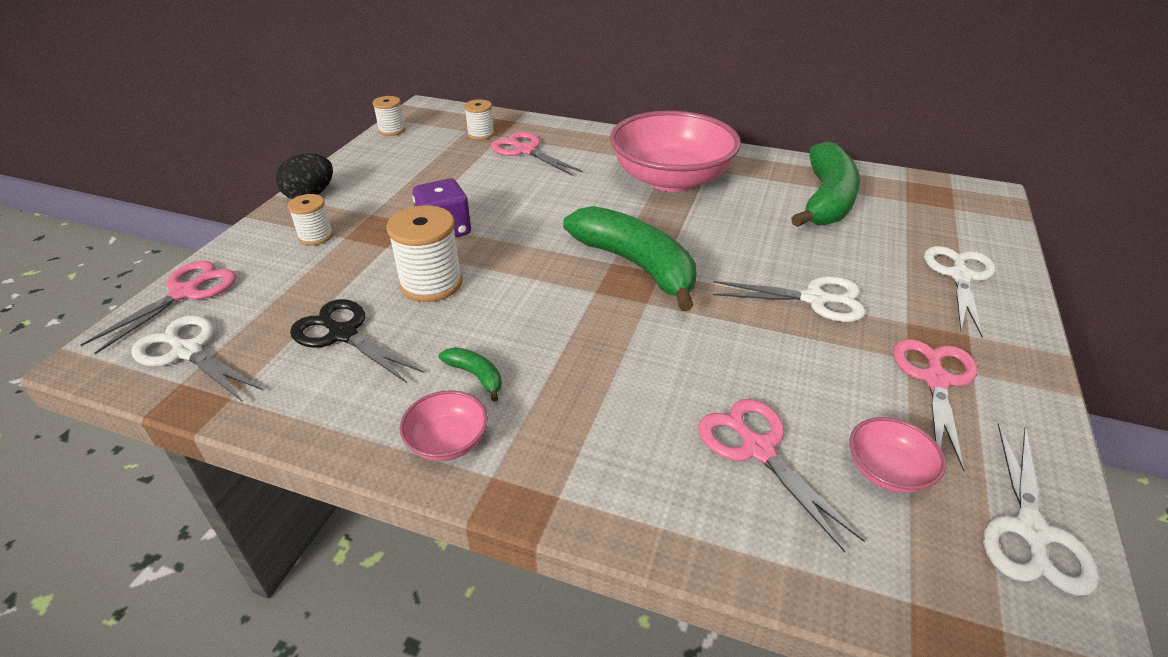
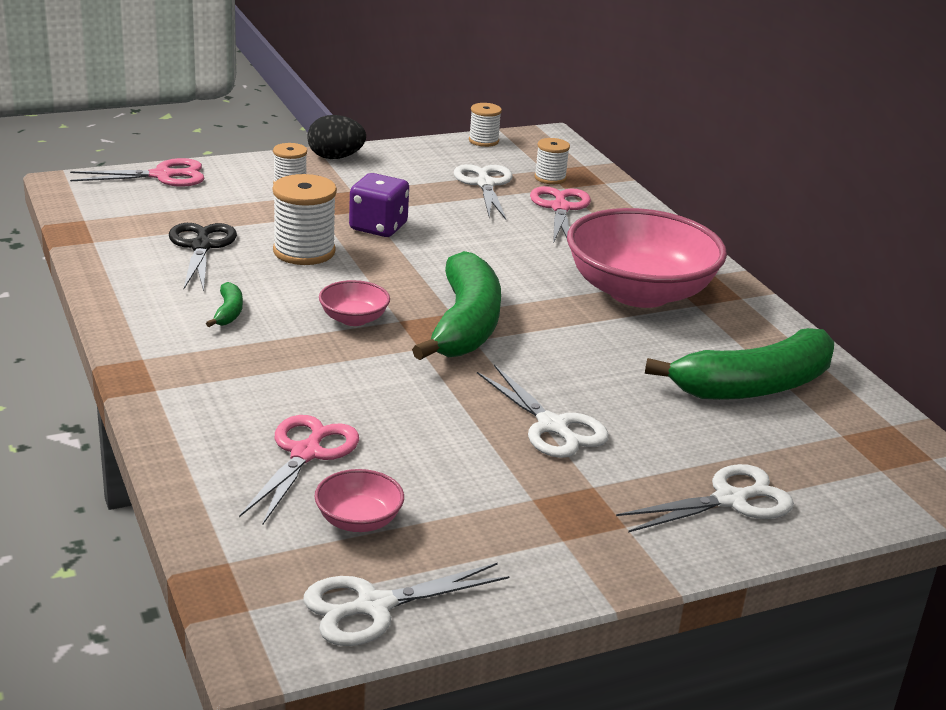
camera: 45 degrees right, 10 degrees down
white scissors [132,315,264,402] -> white scissors moved to [454,164,512,220]
pink bowl [400,391,488,461] -> pink bowl moved to [319,280,390,326]
pink scissors [893,339,977,472] -> none

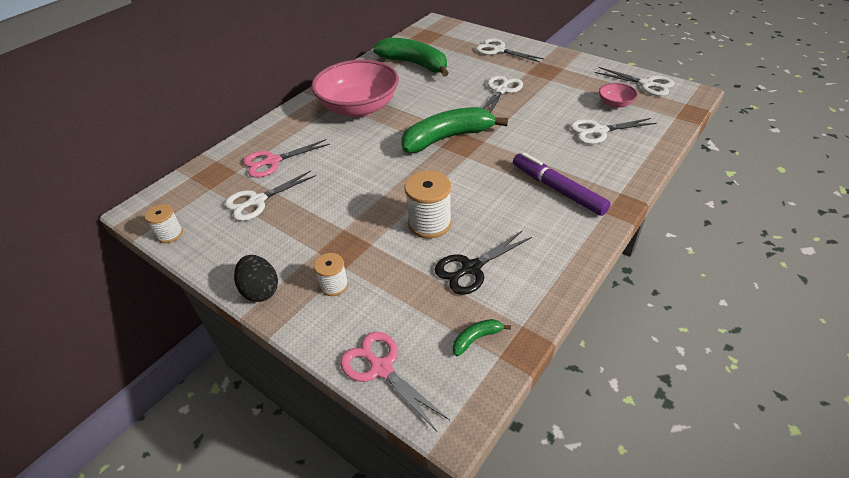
camera: 115 degrees left, 15 degrees up
green banana [206,282,243,327] -> green banana moved to [453,319,511,356]
pink scissors [239,415,359,526] -> white scissors [570,118,657,144]
pink bowl [319,280,390,326] -> none
purple dice [349,173,409,237] -> none
white spool [534,138,570,184] -> none
none -> purple marker [513,153,611,216]

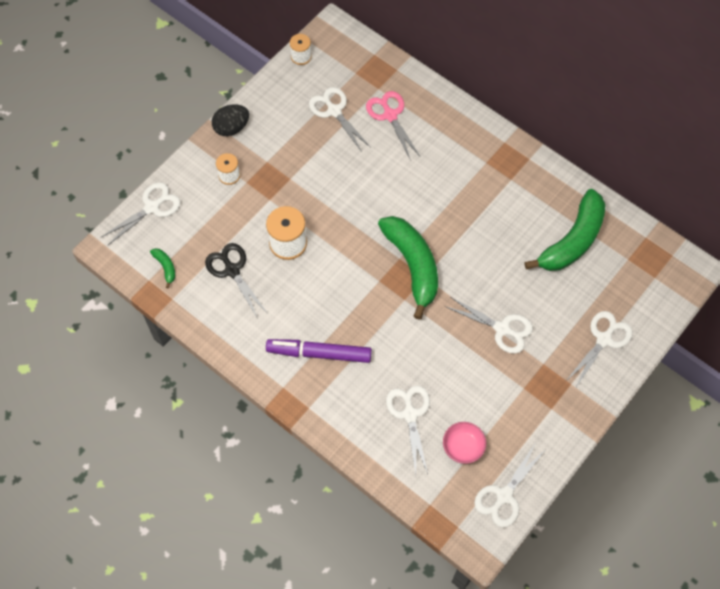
camera: 90 degrees right, 20 degrees up
pink bowl [311,59,399,117] -> none
pink scissors [340,332,450,431] -> white scissors [101,182,180,245]
purple marker [513,153,611,216] -> purple marker turned 135 degrees counterclockwise [266,339,372,363]

